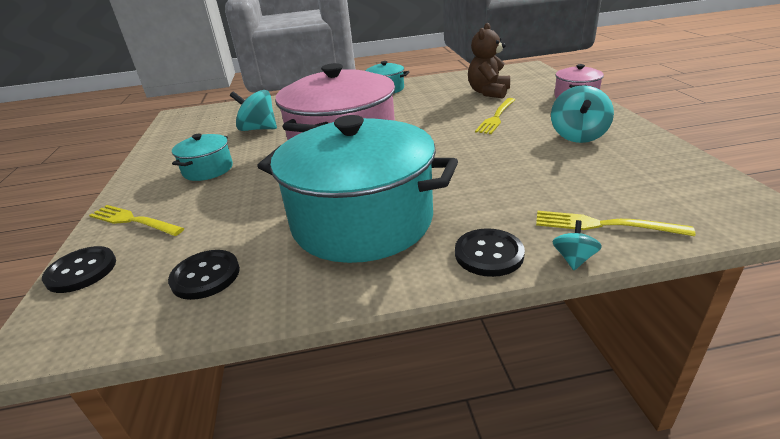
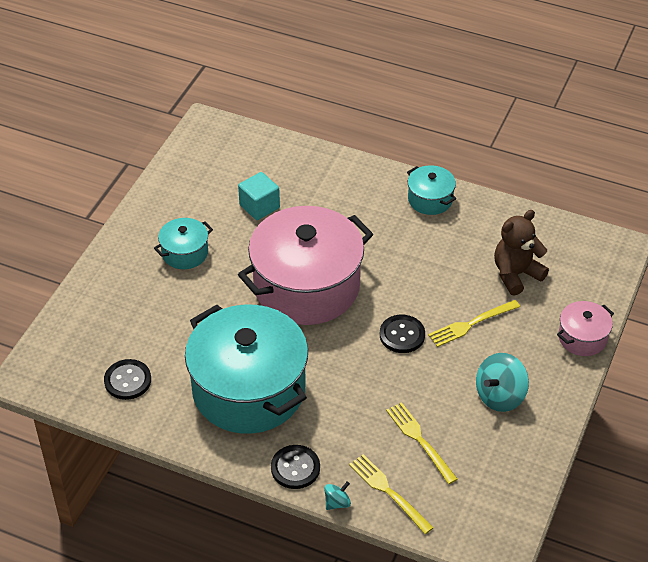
camera: 30 degrees right, 15 degrees up
black button [42,246,116,293] -> black button moved to [380,315,425,353]
yellow fork [89,205,184,236] -> yellow fork moved to [386,402,458,484]
turquoise spinning top [230,90,277,131] -> turquoise cube [238,172,280,220]

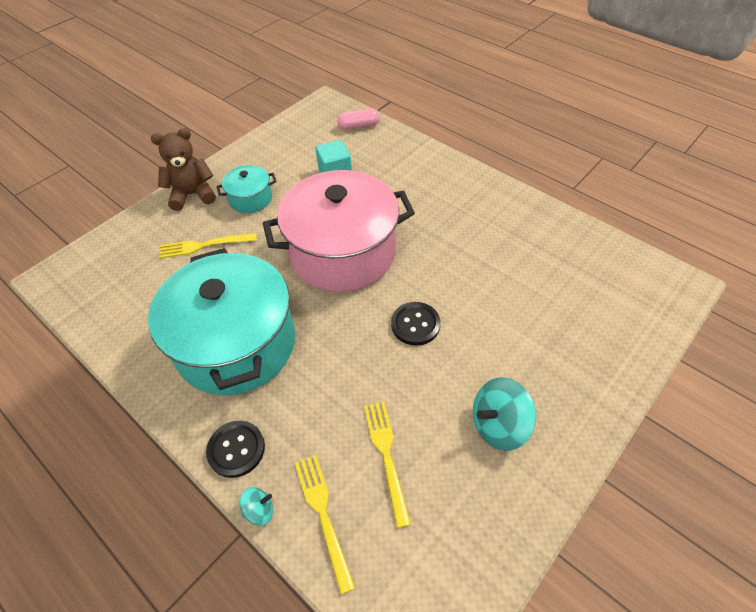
camera: 20 degrees right, 5 degrees up
black button [104,359,151,400] -> none
turquoise pot [407,165,456,215] -> none
yellow fork [428,300,520,347] -> yellow fork moved to [159,233,257,258]
brown teddy bear [494,210,549,295] -> brown teddy bear moved to [151,128,216,211]
pink pot [557,301,614,356] -> none
none -> pink capsule [337,108,380,130]

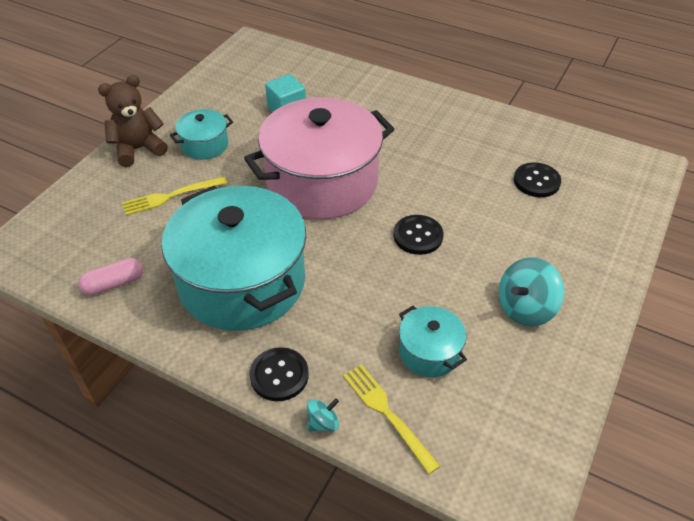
camera: 15 degrees left, 5 degrees down
pink capsule [337,108,380,130] -> pink capsule moved to [78,258,143,295]
yellow fork [364,402,411,528] -> turquoise pot [399,306,467,377]
none -> black button [514,162,561,197]

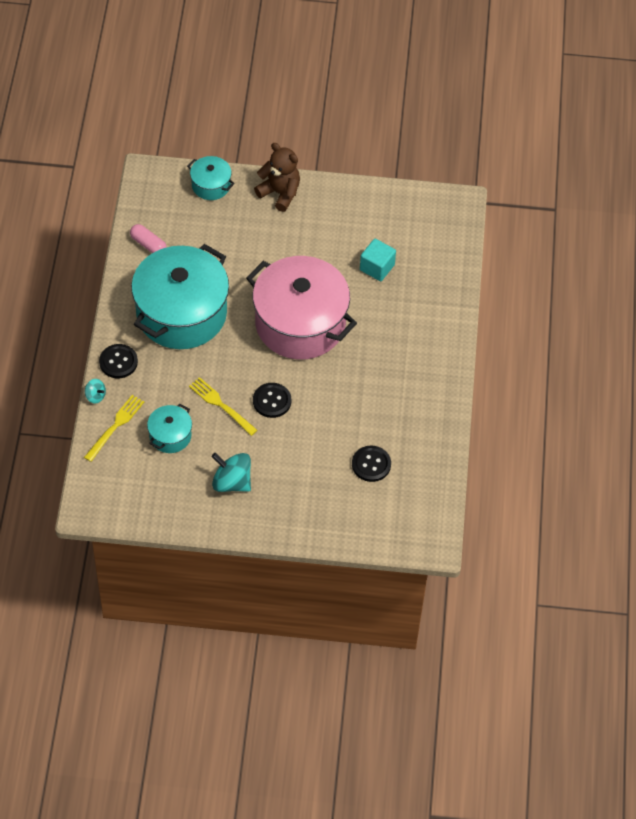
camera: 65 degrees right, 10 degrees up
yellow fork [122,176,227,216] -> yellow fork moved to [189,377,257,436]
turquoise pot [170,109,233,160] -> turquoise pot moved to [187,156,235,200]

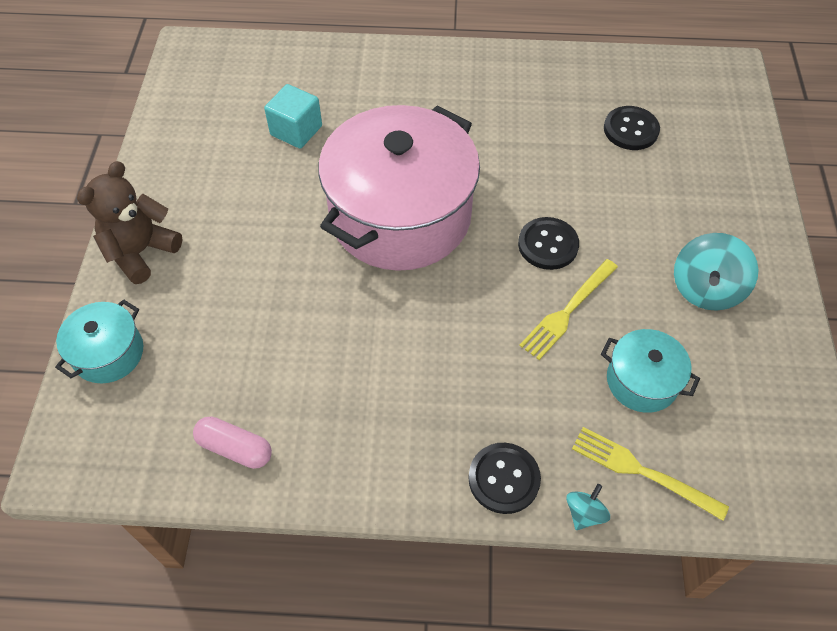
camera: 90 degrees left, 0 degrees up
pink capsule [130,224,167,253] -> pink capsule turned 75 degrees clockwise [193,417,272,469]
turquoise pot [131,244,229,349] -> none

